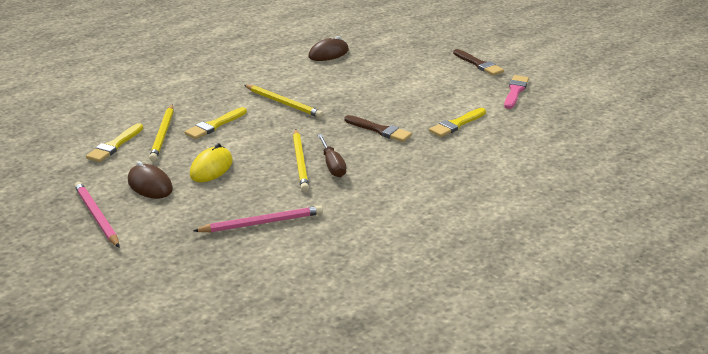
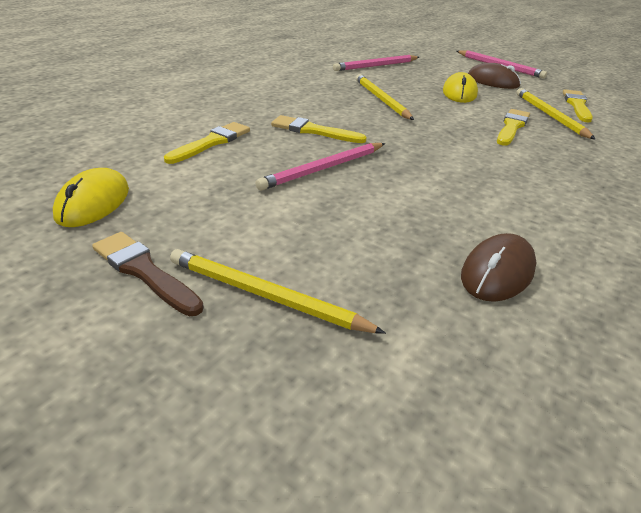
camera: 165 degrees right, 5 degrees up
yellow pencil [244,85,323,118] -> yellow pencil moved to [170,249,386,334]
brown screwdriver [317,134,346,177] -> none
brown brush [344,115,412,142] -> yellow brush [271,115,367,143]
pink brush [504,75,529,109] -> yellow mouse [53,168,129,227]
none -> pink pencil [255,143,385,190]

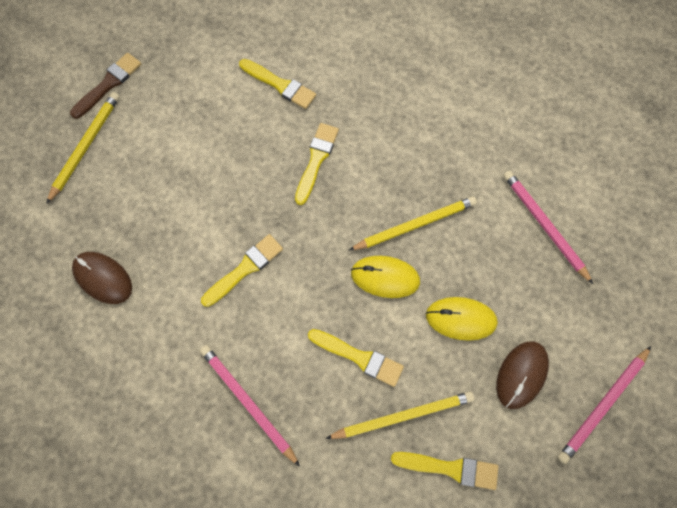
camera: 90 degrees right, 35 degrees up
yellow mouse [53,168,129,227] -> yellow mouse moved to [351,256,420,298]
pink pencil [255,143,385,190] -> pink pencil moved to [200,345,300,467]
none -> yellow brush [201,234,283,307]

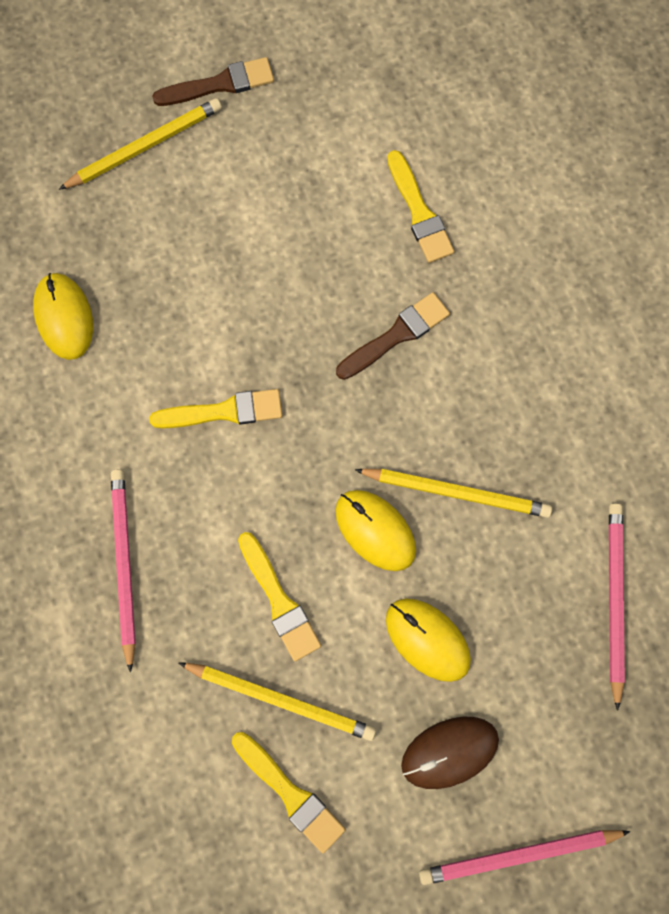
camera: 35 degrees right, 5 degrees up
brown mouse [72,252,132,304] -> yellow mouse [33,273,93,360]
yellow brush [295,123,339,205] -> brown brush [336,292,450,380]

